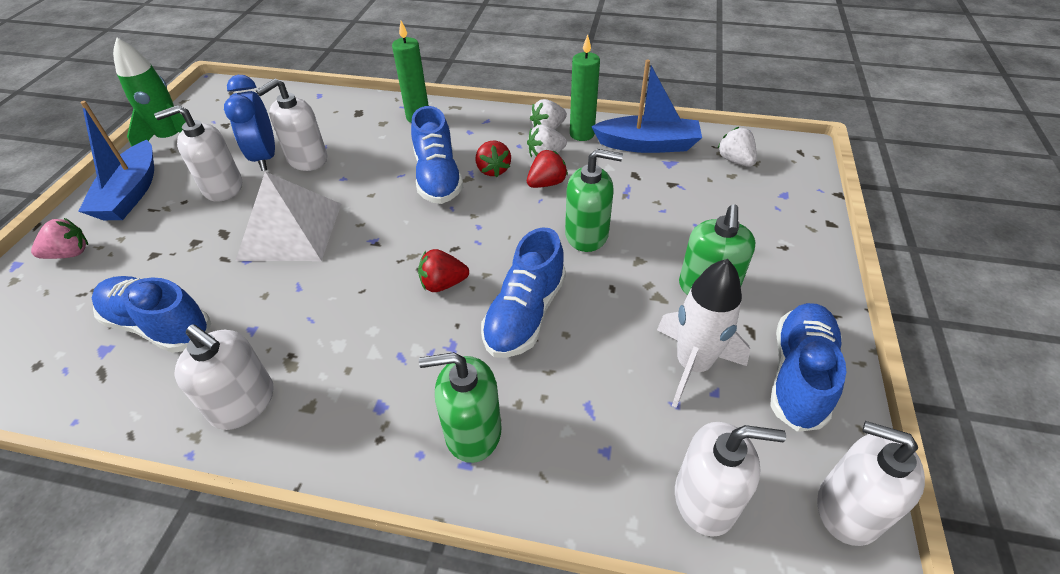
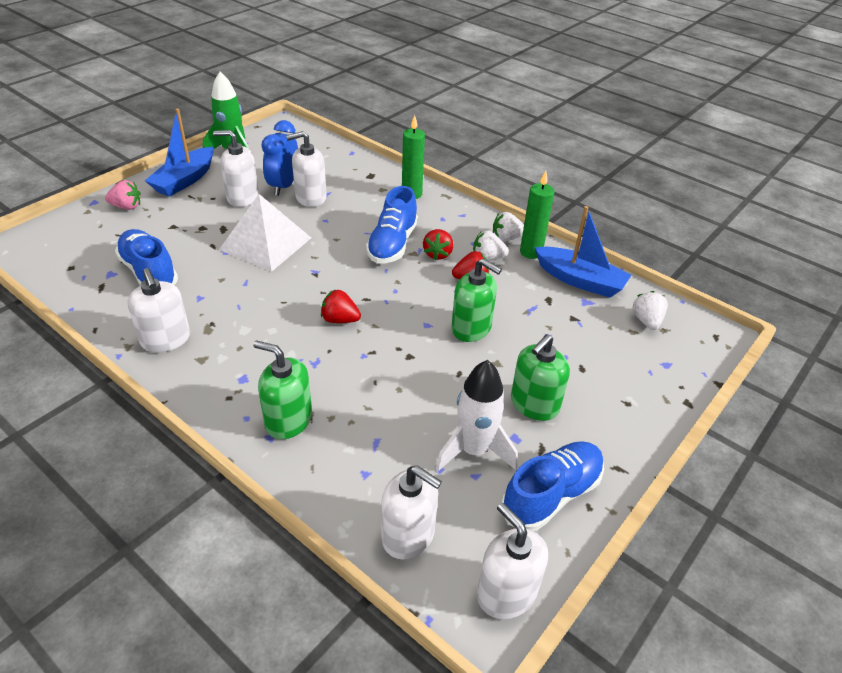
camera: 25 degrees right, 5 degrees down
blue shoe [481,227,566,358] -> none

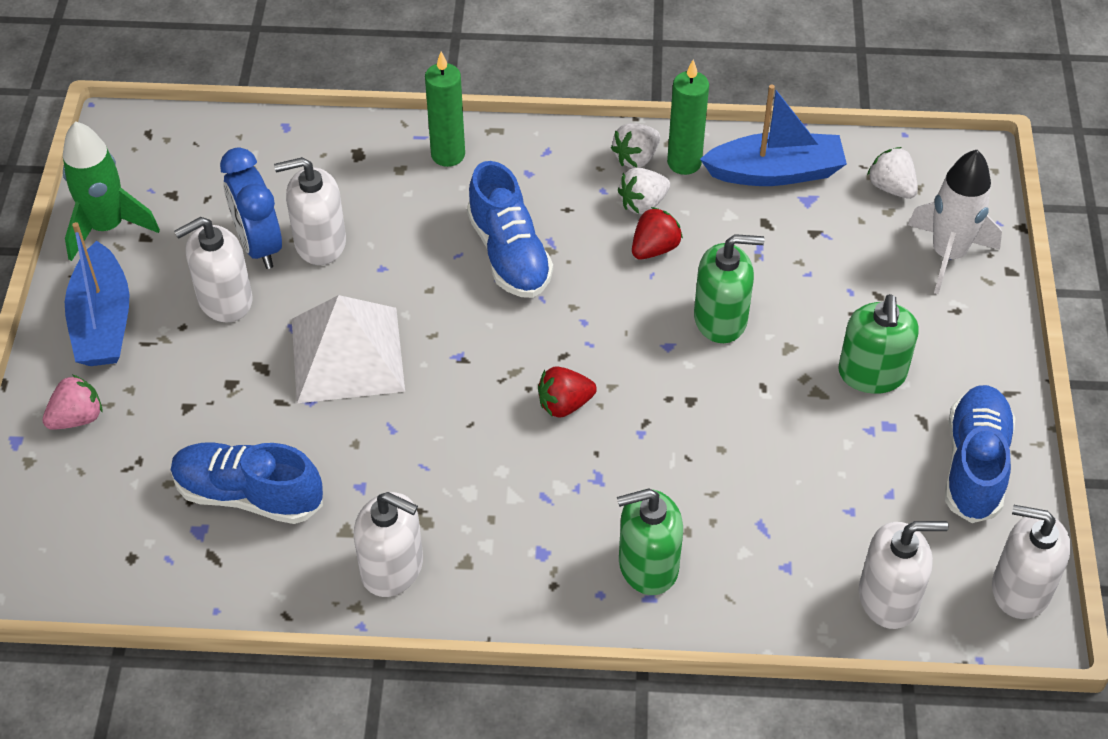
camera: 35 degrees left, 10 degrees up
white soap dispenser [286,131,327,207] -> white soap dispenser turned 45 degrees clockwise [274,157,346,265]
red strawberry [423,229,453,260] -> none
white rocket [436,360,517,471] -> white rocket moved to [908,150,1002,294]

